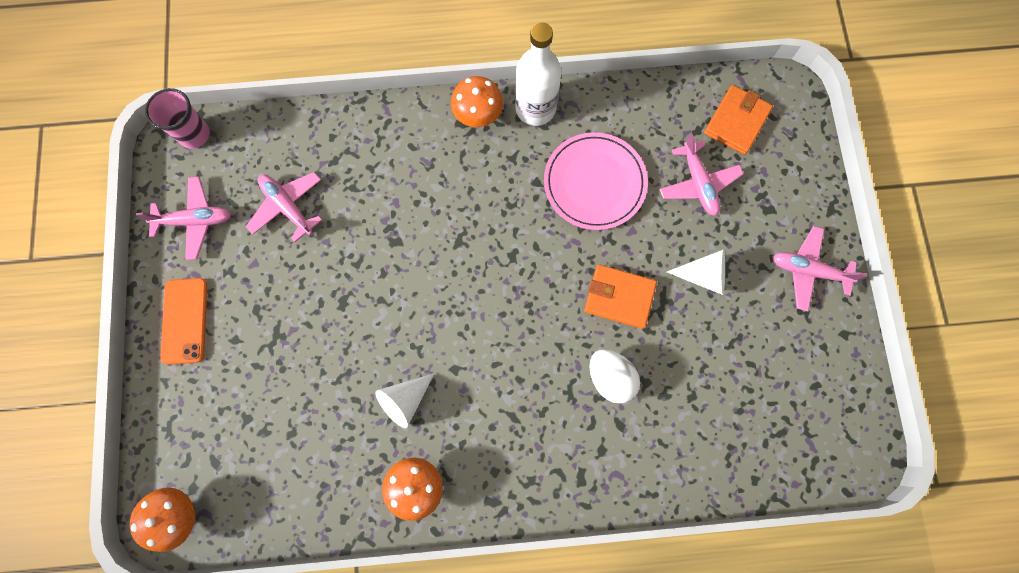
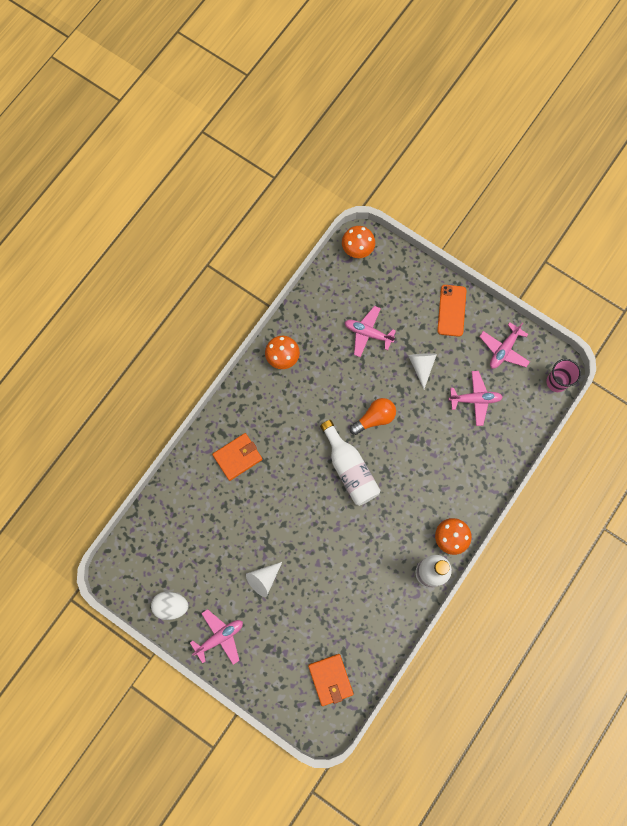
camera: 130 degrees right, 0 degrees up
orange phone [160,278,207,364] -> orange phone turned 60 degrees clockwise [437,285,467,337]
white cone [375,373,435,428] -> white cone moved to [408,353,437,389]
pink plate [544,132,648,230] -> none
orange wallet [584,264,657,329] -> orange wallet moved to [212,433,262,481]
white egg [589,349,640,404] -> white egg moved to [151,591,189,620]
pink plane [659,134,744,216] -> pink plane moved to [345,306,396,357]
none -> white bottle [320,420,381,506]
none -> orange light bulb [350,398,396,435]

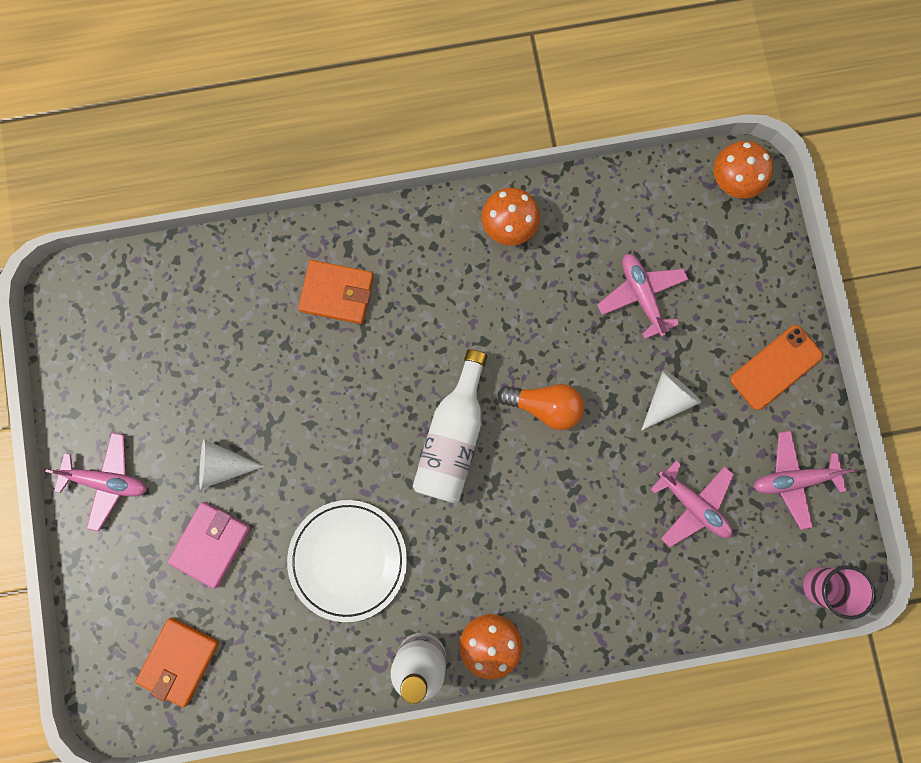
camera: 45 degrees right, 5 degrees up
white egg [151,591,189,620] -> none
none -> pink wallet [167,502,250,589]
none -> white plate [287,500,407,622]

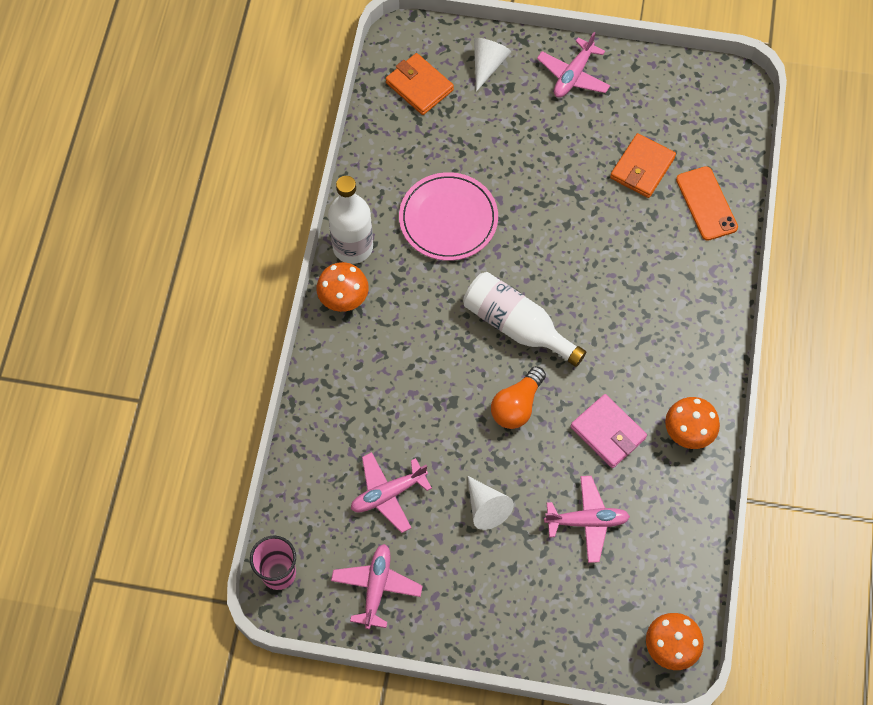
camera: 110 degrees right, 15 degrees down
pink wallet [167,502,250,589] -> pink wallet moved to [571,394,647,468]
white cone [199,439,265,489] -> white cone moved to [474,38,511,92]
white plate [287,500,407,622] -> pink plate [399,172,498,261]
orange wallet [298,260,374,324] -> orange wallet moved to [610,133,676,198]
orange phone [730,325,823,410] -> orange phone moved to [676,166,738,241]

